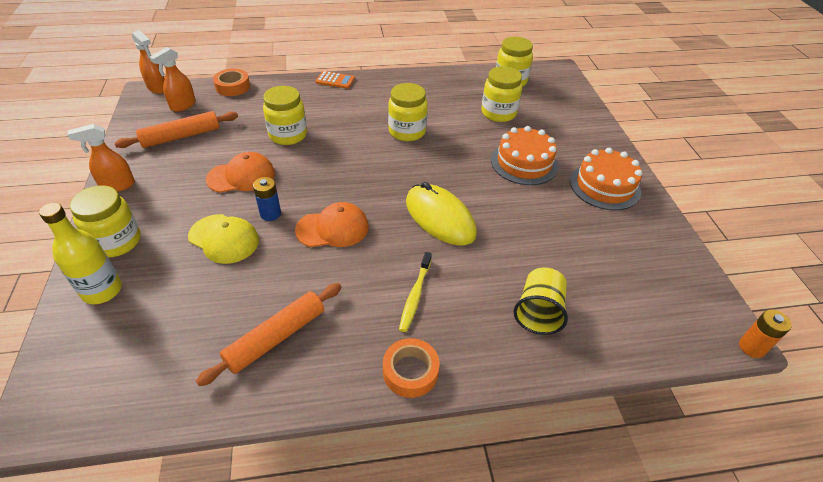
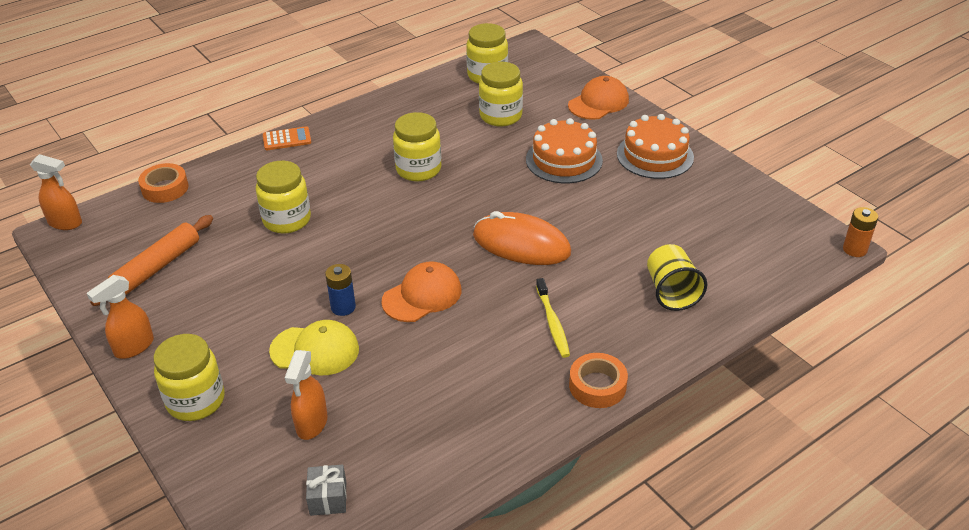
camera: 25 degrees left, 5 degrees down
yellow bottle [39,203,122,304] -> none
orange spray bottle [149,47,196,112] -> orange spray bottle moved to [284,350,328,440]
orange rolling pin [196,283,341,386] -> none
orange cap [206,152,275,193] -> orange cap moved to [568,76,629,120]
yellow mouse [406,182,477,245] -> orange mouse [473,211,571,265]
none -> grey gift [306,465,347,516]

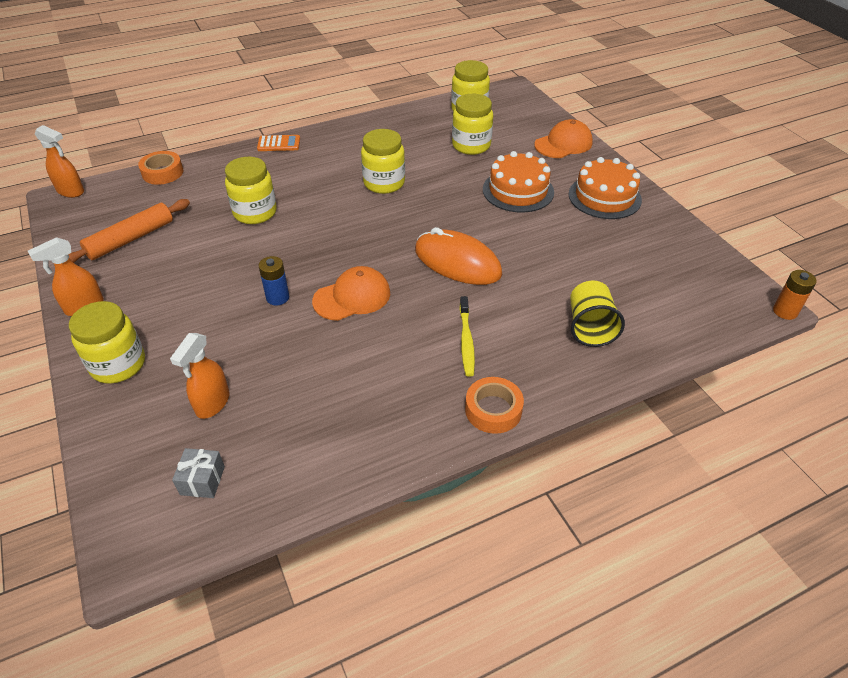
camera: 10 degrees right, 5 degrees up
yellow cap [269,320,359,376] -> none

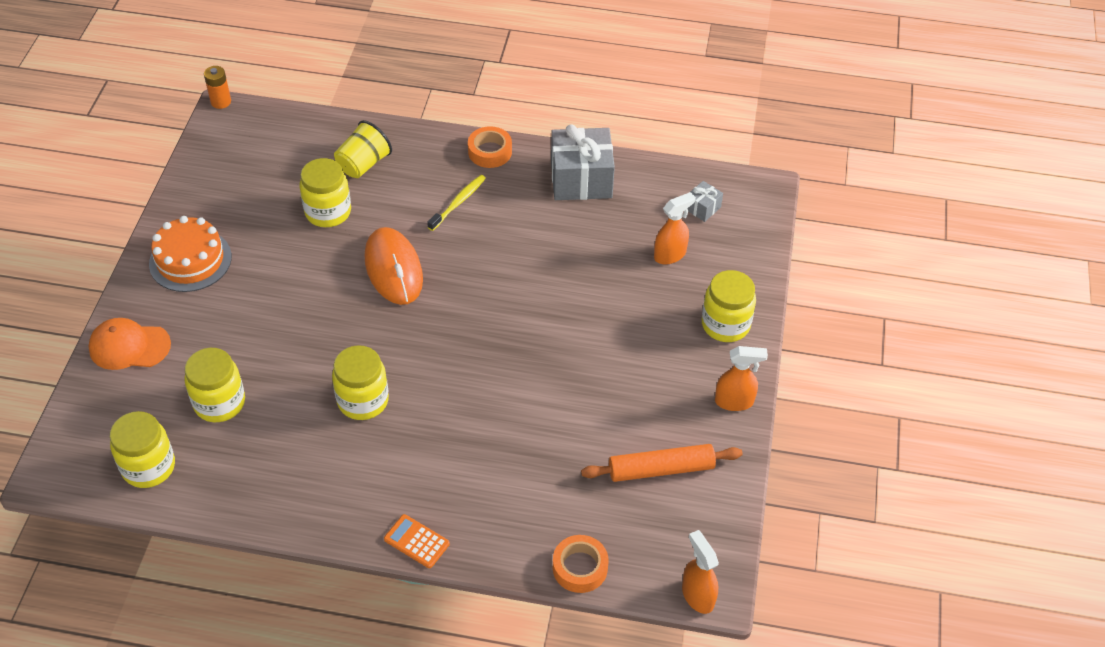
camera: 145 degrees left, 5 degrees up
yellow jar [225,157,277,224] -> yellow jar moved to [300,158,351,227]
blue battery [258,256,289,305] -> none
orange cap [312,266,390,321] -> none
orange cake [483,151,554,212] -> none
none -> grey gift [551,124,615,200]

